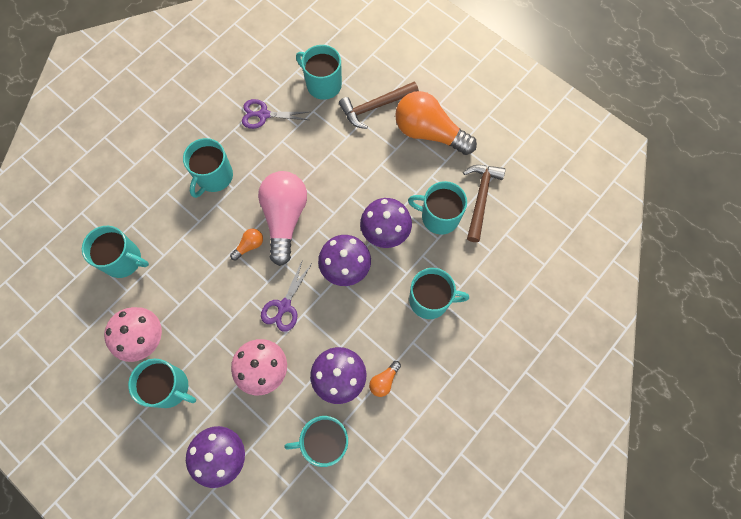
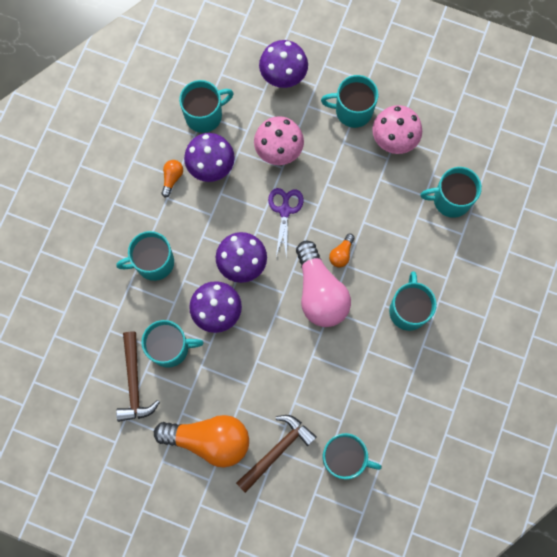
camera: 160 degrees right, 5 degrees up
purple scissors [242,99,309,129] -> none

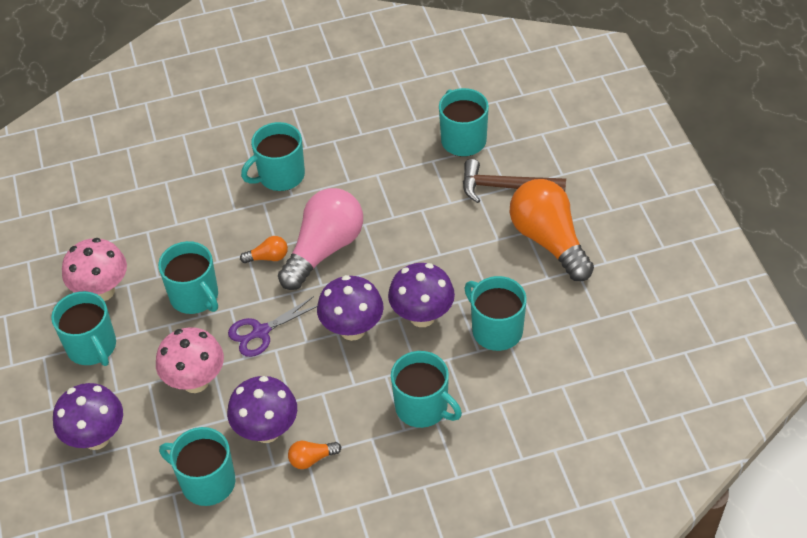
camera: 125 degrees left, 25 degrees down
brown hammer [116,332,160,422] -> none
turquoise mug [420,167,482,218] -> turquoise mug moved to [158,241,218,314]

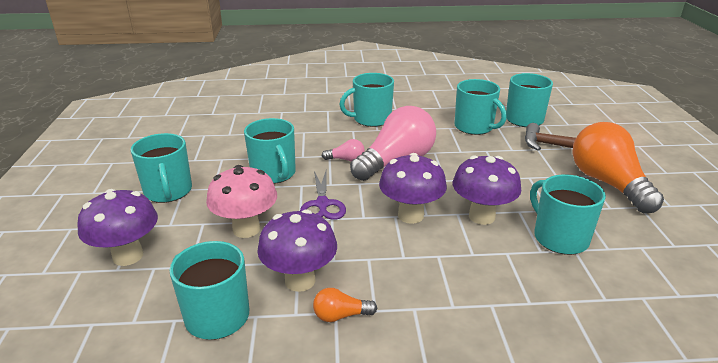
camera: 10 degrees right, 20 degrees down
pink mushroom [62,238,127,301] -> none
purple scissors [228,296,317,357] -> purple scissors turned 75 degrees counterclockwise [300,171,346,220]
orange light bulb [240,236,288,263] -> pink light bulb [322,139,365,162]
turquoise mug [391,351,462,428] -> turquoise mug moved to [454,79,507,135]

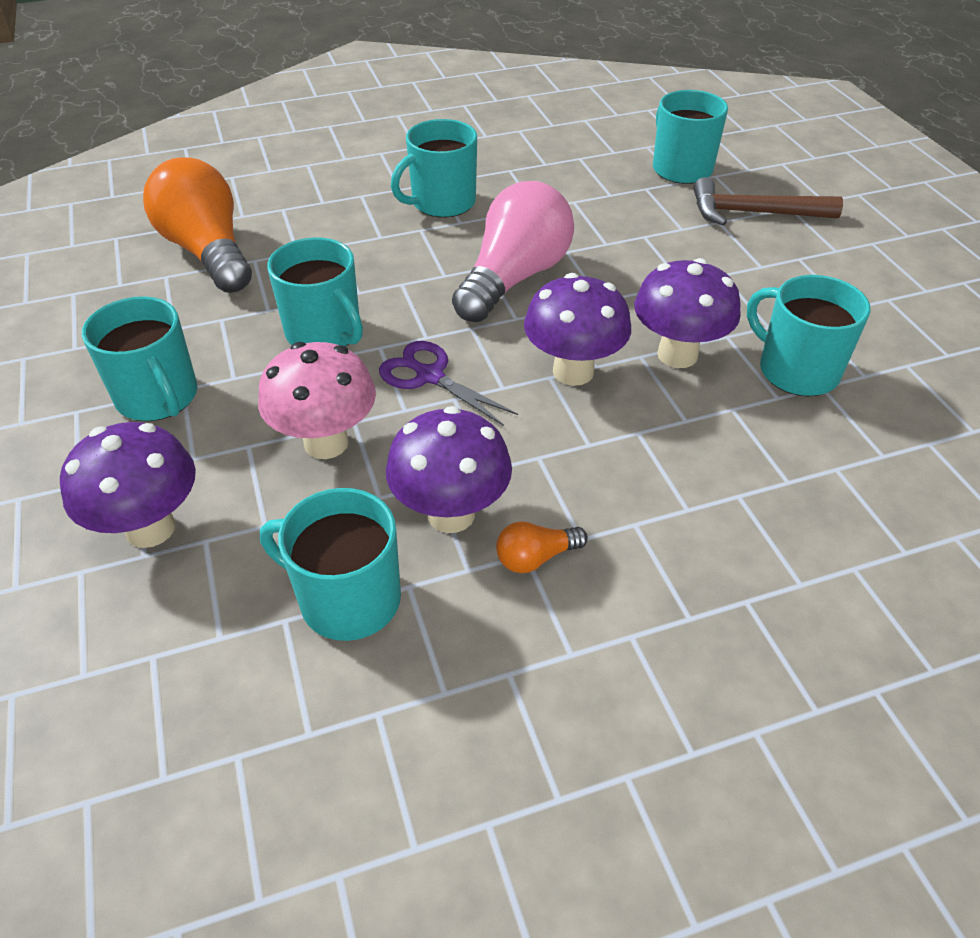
camera: 15 degrees left, 15 degrees up
purple scissors [300,171,346,220] -> purple scissors turned 150 degrees clockwise [379,341,518,426]
pink light bulb [322,139,365,162] -> none
turquoise mug [454,79,507,135] -> none
orange light bulb [572,122,664,213] -> orange light bulb moved to [143,157,252,293]

